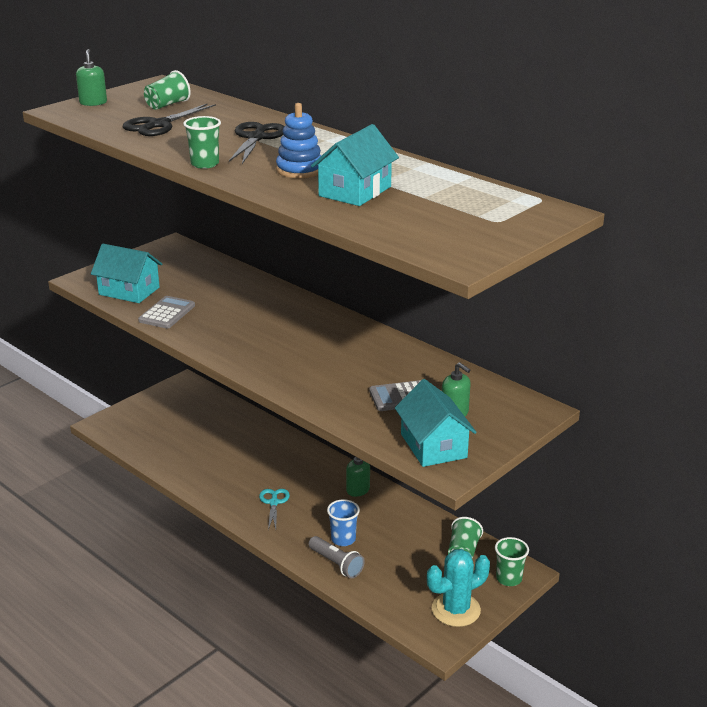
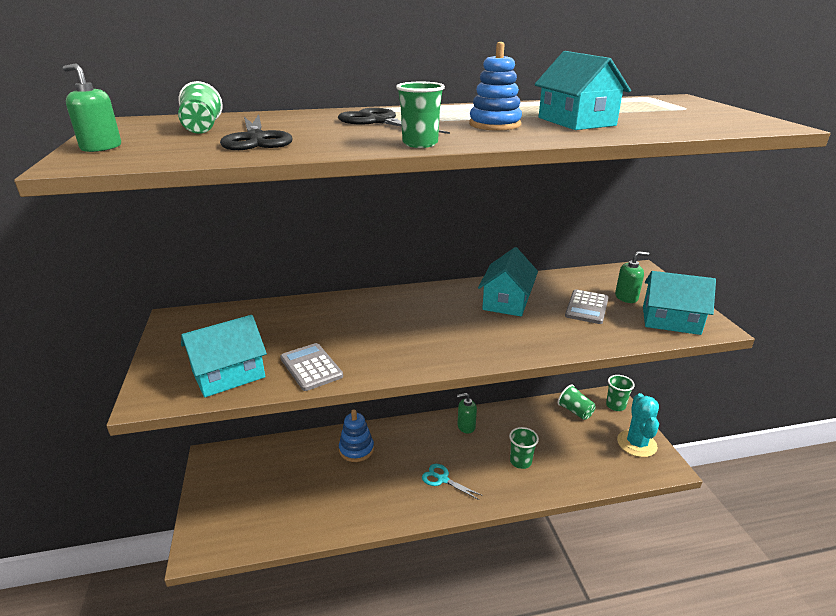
camera: 55 degrees left, 0 degrees up
grey flashlight [308,536,365,578] -> none
blue cup [327,499,360,546] -> green cup [509,427,539,469]
none -> blue stacking toy [339,410,374,462]
none -> turquoise house [478,247,538,316]

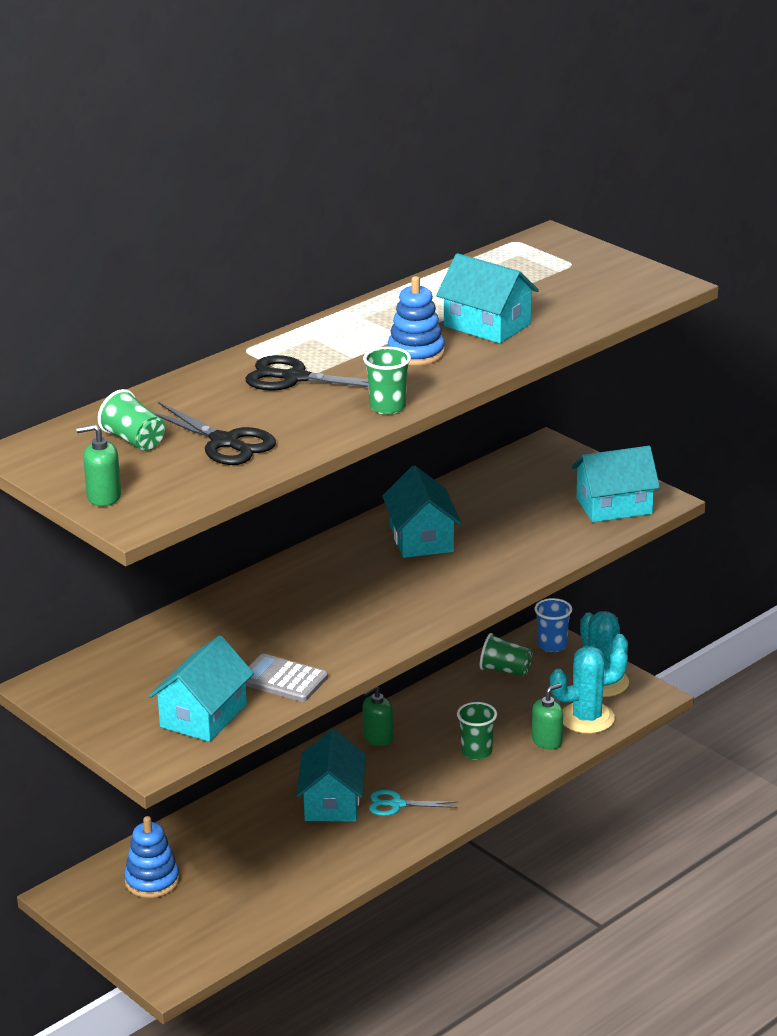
camera: 30 degrees left, 0 degrees up
blue stacking toy [339,410,374,462] -> blue stacking toy moved to [124,816,180,898]
grey calculator [565,289,609,324] -> none
green cup [606,375,635,411] -> blue cup [534,598,572,652]
green soap dispenser [615,251,649,303] -> green soap dispenser moved to [532,683,563,750]
none -> turquoise house [296,729,366,822]
none -> turquoise cactus [550,646,628,734]

